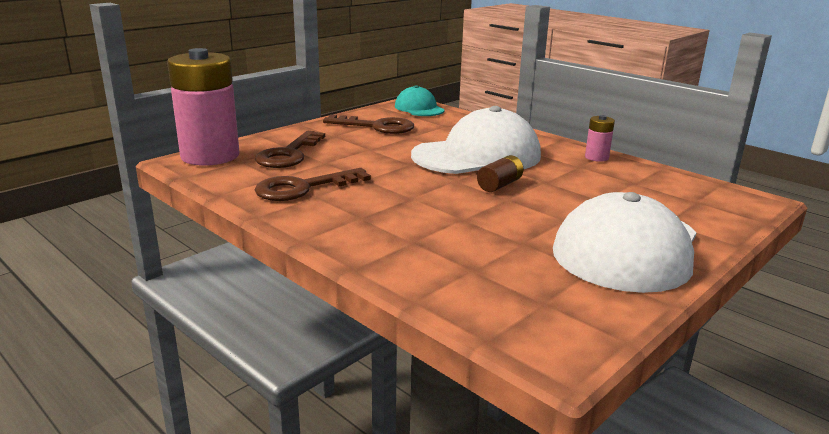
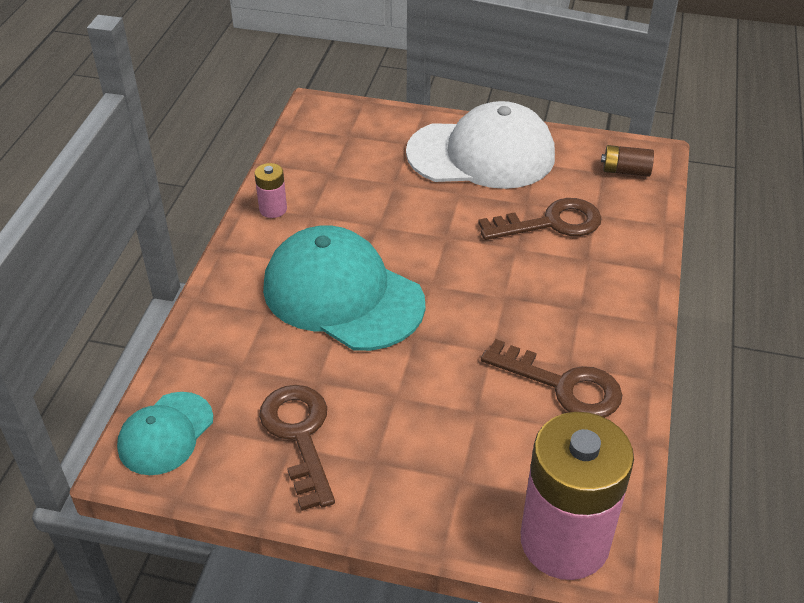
camera: 120 degrees left, 20 degrees up
brown key [255,131,325,168] -> brown key moved to [478,198,601,240]
white cap [411,106,541,174] -> turquoise cap [263,226,425,351]
brown battery [477,155,523,192] -> brown battery moved to [601,145,654,177]

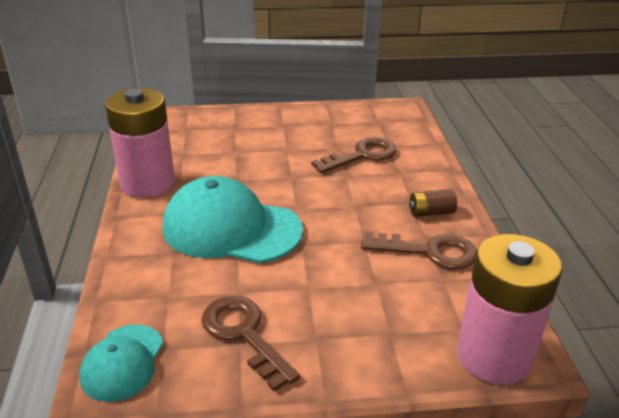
camera: 20 degrees left, 10 degrees down
pink battery [255,163,287,218] -> pink battery [105,88,175,198], size x2.36
white cap [406,101,555,189] -> none
brown battery [601,145,654,177] -> brown battery moved to [409,189,457,217]

